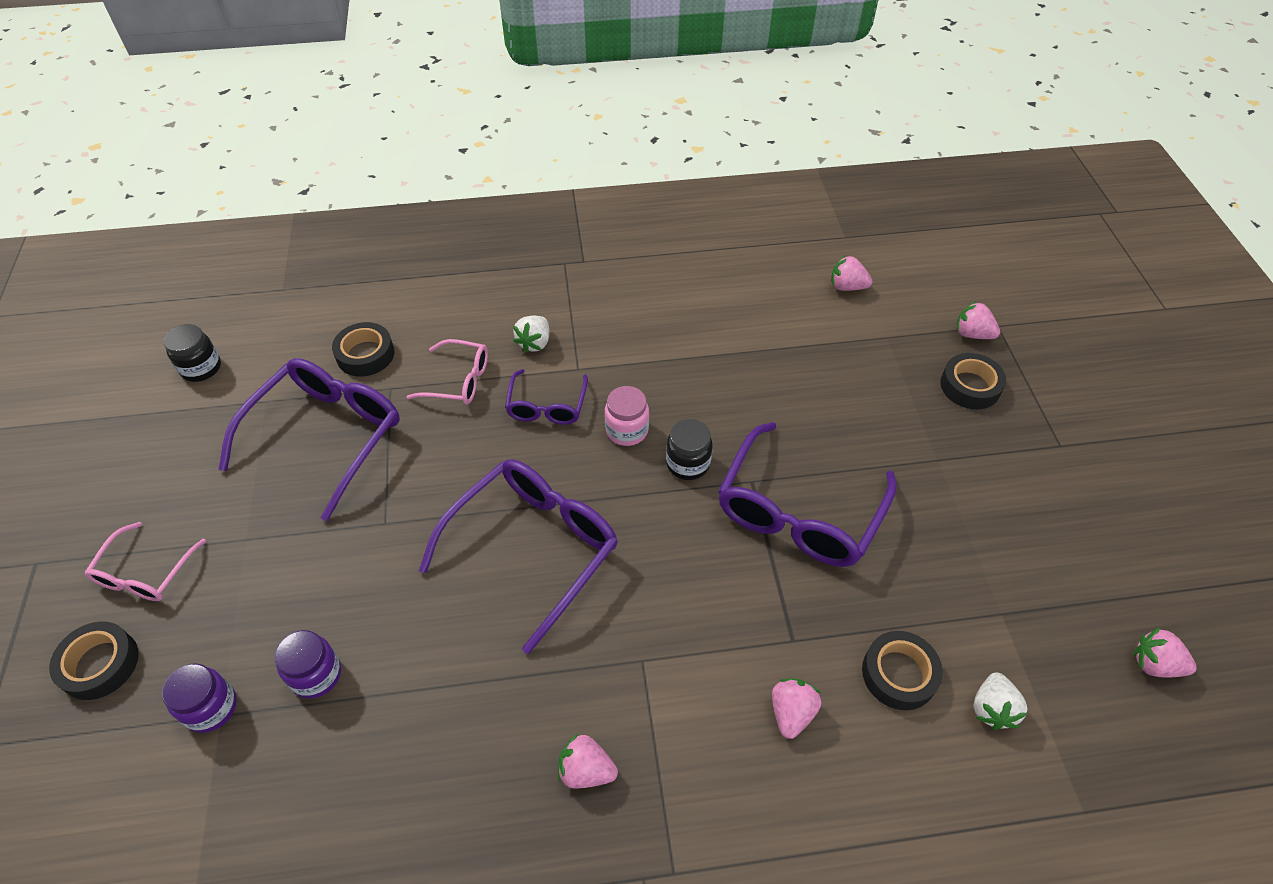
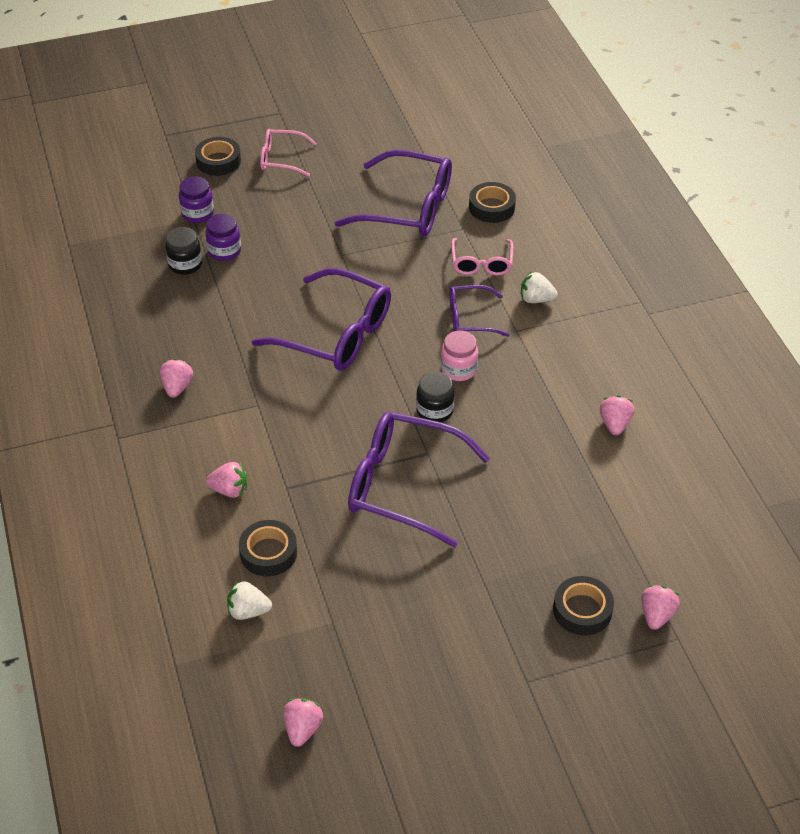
camera: 80 degrees right, 5 degrees down
black jar [164,324,221,382] -> black jar moved to [165,227,202,275]
pink strawberry [831,256,873,291] -> pink strawberry moved to [600,395,634,435]

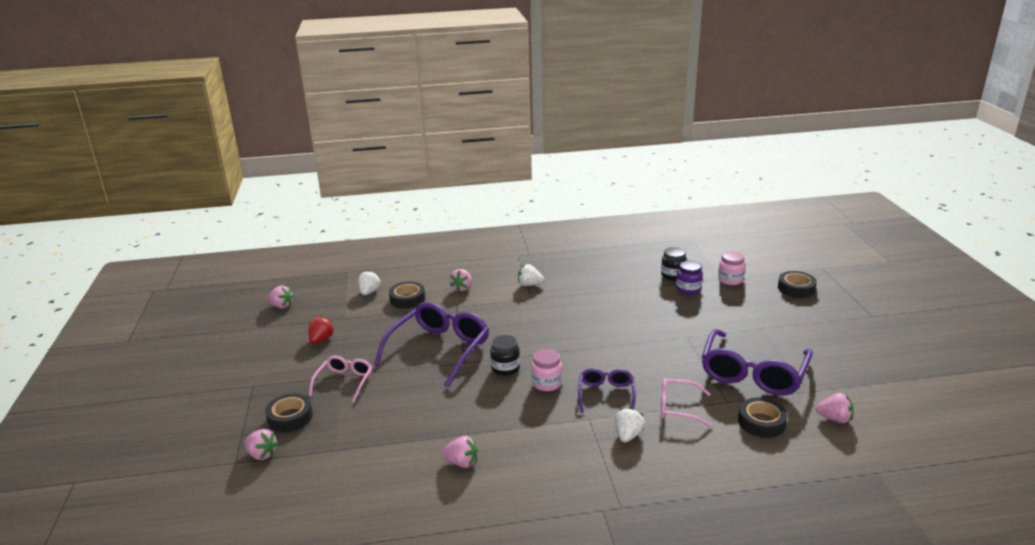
camera: 100 degrees right, 20 degrees down
pink strawberry [160,358,193,398] -> pink strawberry moved to [816,393,853,423]
purple jar [179,176,214,223] -> pink jar [718,251,745,285]
purple glasses [252,268,391,371] -> none
pink glasses [260,129,317,177] -> pink glasses moved to [309,356,372,403]
none -> red strawberry [308,316,334,344]
none -> white strawberry [518,264,544,286]

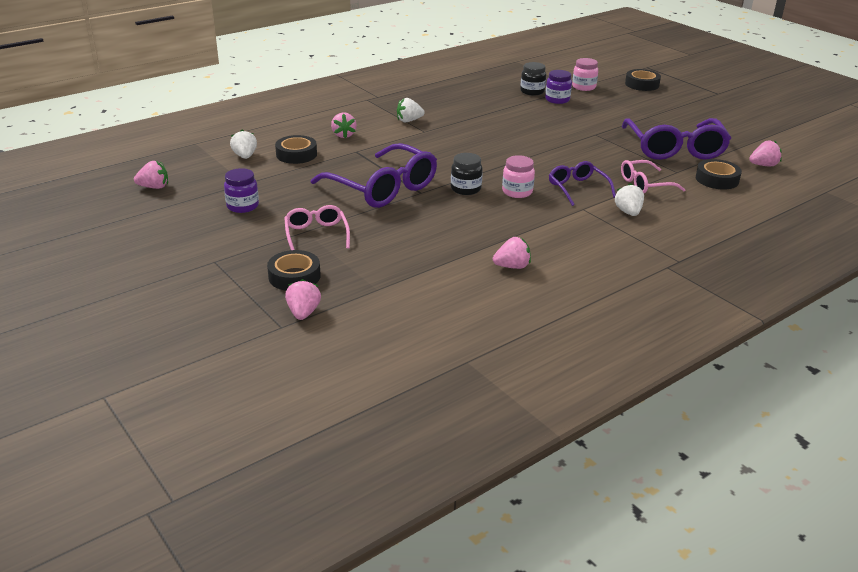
camera: 30 degrees left, 5 degrees up
pink strawberry [244,429,279,460] -> pink strawberry turned 90 degrees counterclockwise [285,279,321,320]
red strawberry [308,316,334,344] -> purple jar [224,168,259,213]
purple glasses [374,302,489,388] -> purple glasses turned 135 degrees clockwise [311,143,437,208]

